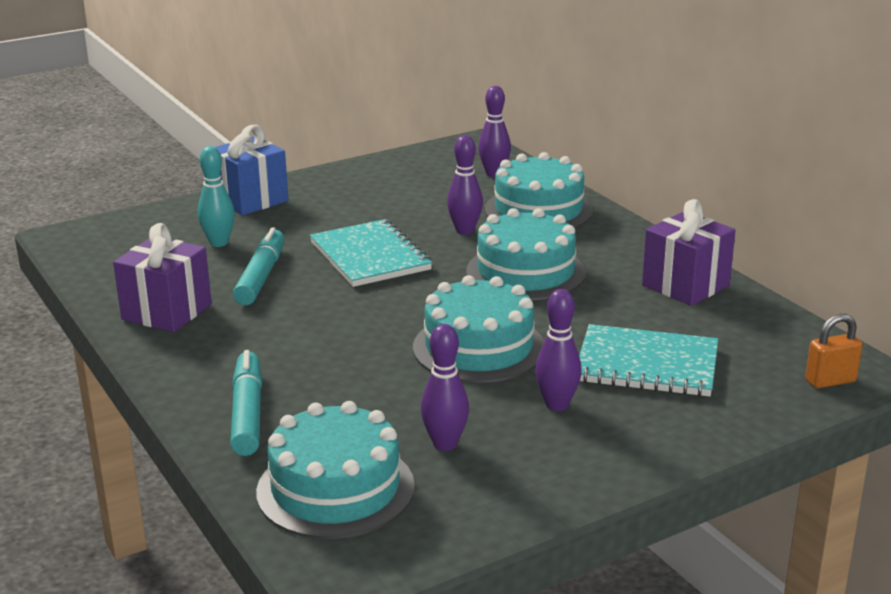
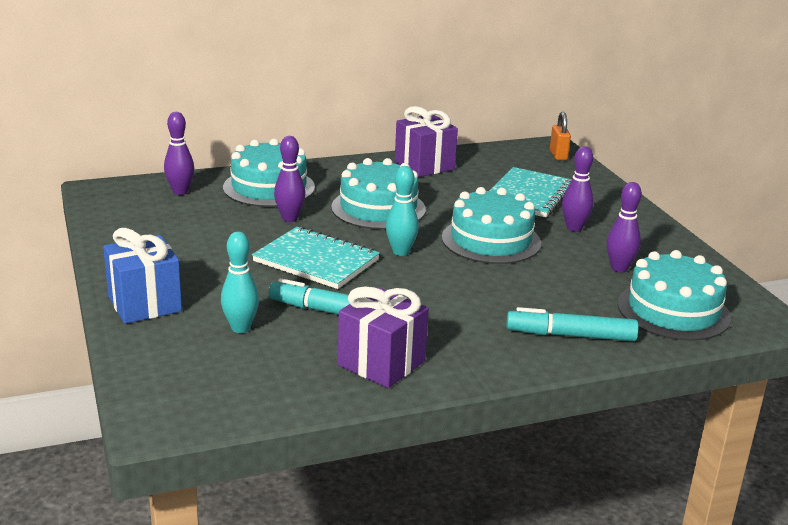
camera: 80 degrees left, 0 degrees up
turquoise notebook [310,219,432,287] -> turquoise notebook turned 45 degrees clockwise [252,226,380,289]
none -> turquoise bowling pin [386,166,419,256]

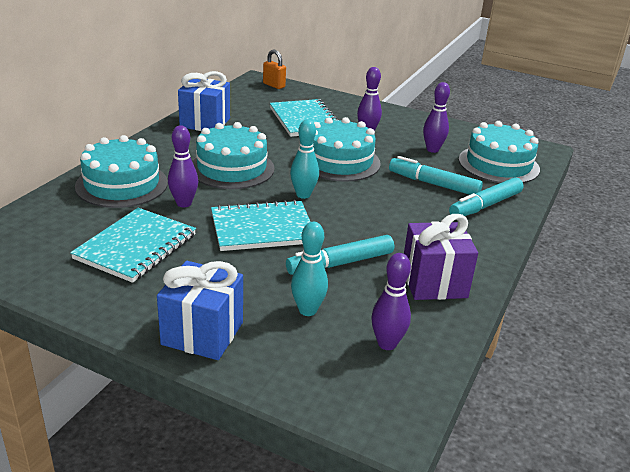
camera: 45 degrees left, 5 degrees up
purple bowling pin [164,112,194,195] -> purple bowling pin moved to [371,253,411,350]
purple gift [395,106,458,177] -> blue gift [178,71,230,131]
none -> turquoise notebook [70,208,196,283]
none -> turquoise marker [389,156,483,195]

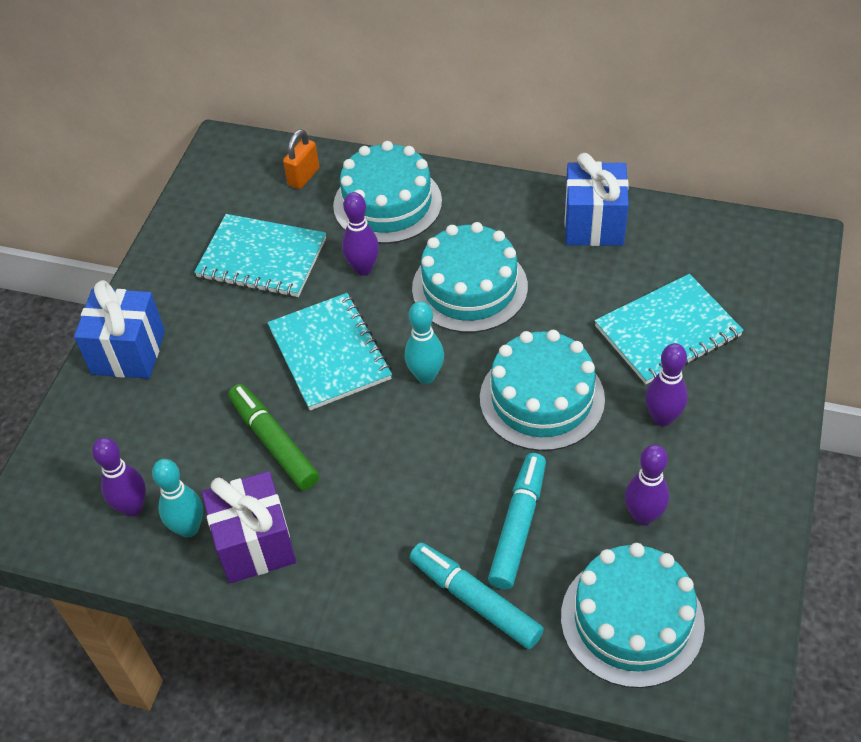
camera: 85 degrees right, 20 degrees up
orange padlock [263,50,286,89] -> orange padlock moved to [283,129,319,189]
turquoise marker [286,235,394,275] -> green marker [228,384,319,490]
turquoise bowling pin [291,222,328,316] -> turquoise bowling pin moved to [152,459,203,538]

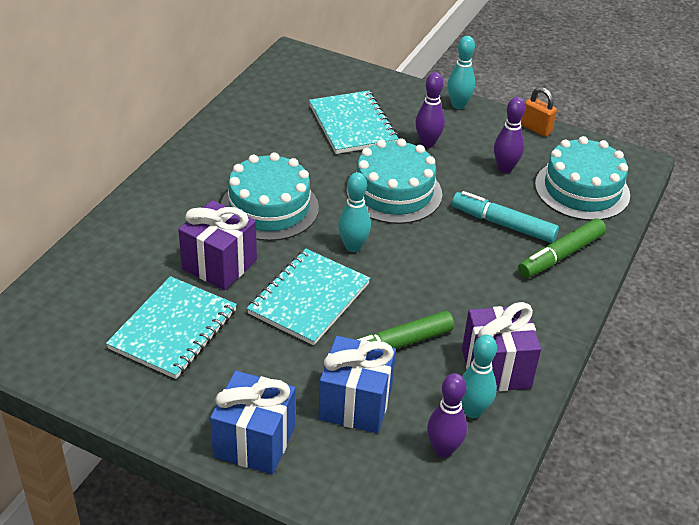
camera: 85 degrees left, 10 degrees down
turquoise notebook [268,293,392,410] -> turquoise notebook turned 45 degrees counterclockwise [247,249,370,346]
orange padlock [283,129,319,189] -> orange padlock moved to [521,87,557,137]
turquoise cake [333,141,442,244] -> none
purple bowling pin [342,192,379,276] -> purple gift [178,200,257,290]
turquoise marker [410,542,544,649] -> green marker [518,218,606,278]
blue gift [565,153,629,246] -> blue gift moved to [318,336,396,433]
none -> turquoise bowling pin [447,36,475,109]

